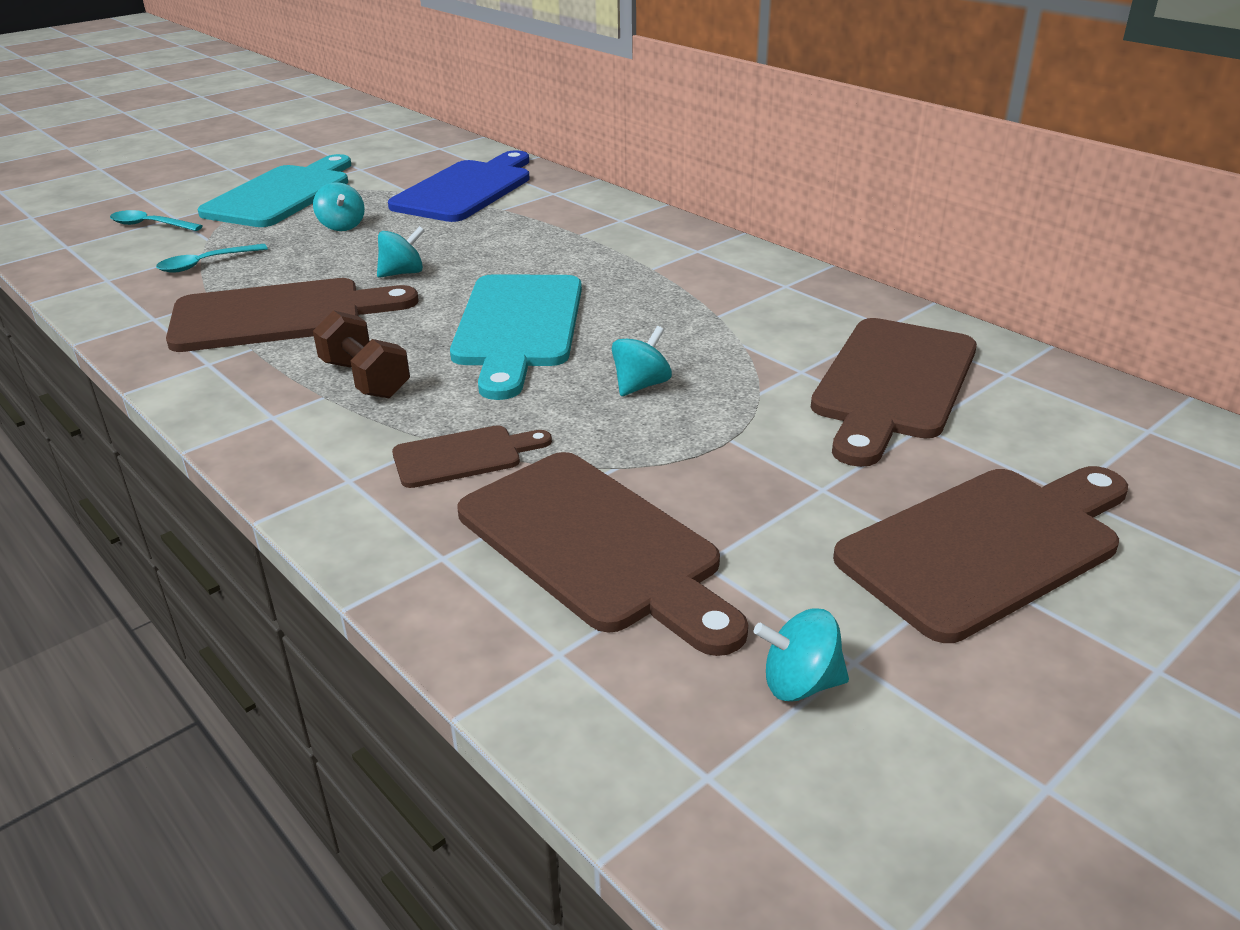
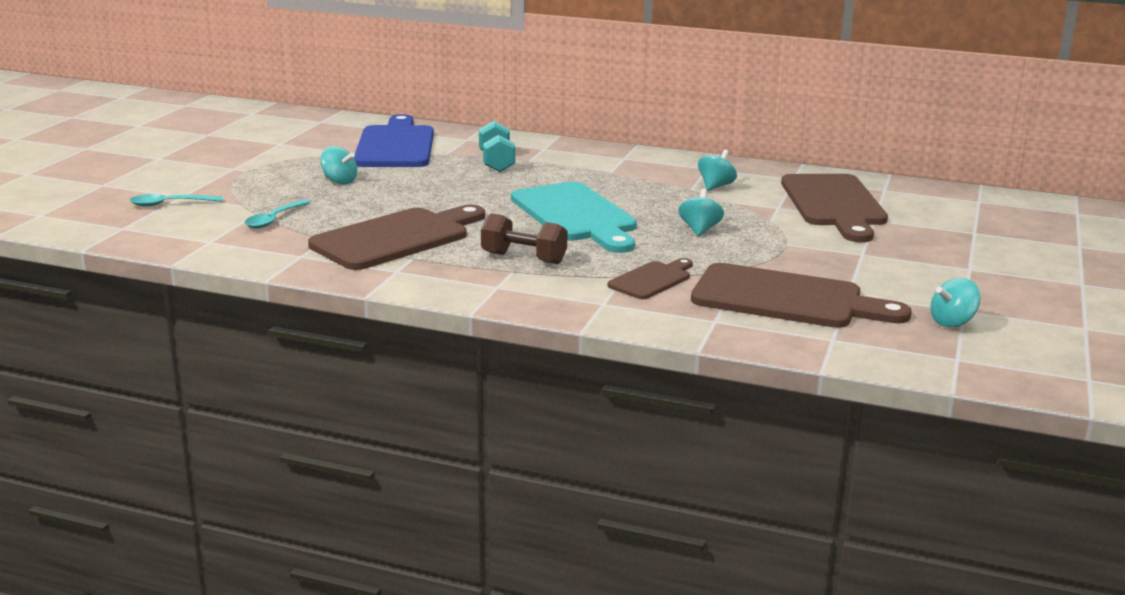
camera: 30 degrees left, 10 degrees down
turquoise cutting board [198,154,351,227] -> none
turquoise spinning top [377,226,424,278] -> turquoise spinning top moved to [698,150,737,191]
brown cutting board [833,466,1128,643] -> none
none -> turquoise dumbbell [479,121,515,172]

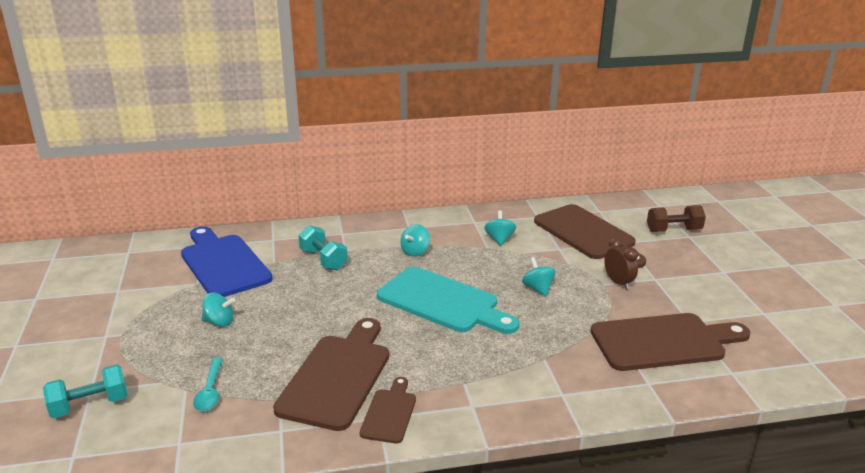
camera: 30 degrees left, 5 degrees up
turquoise spoon [130,194,223,207] -> turquoise dumbbell [43,364,128,418]
brown dumbbell [481,213,568,264] -> brown dumbbell moved to [647,205,706,232]
brown cutting board [608,258,693,299] -> brown cutting board moved to [360,377,416,444]
turquoise spinning top [930,278,981,327] -> turquoise spinning top moved to [400,224,430,257]
none -> brown clock [604,237,638,290]

